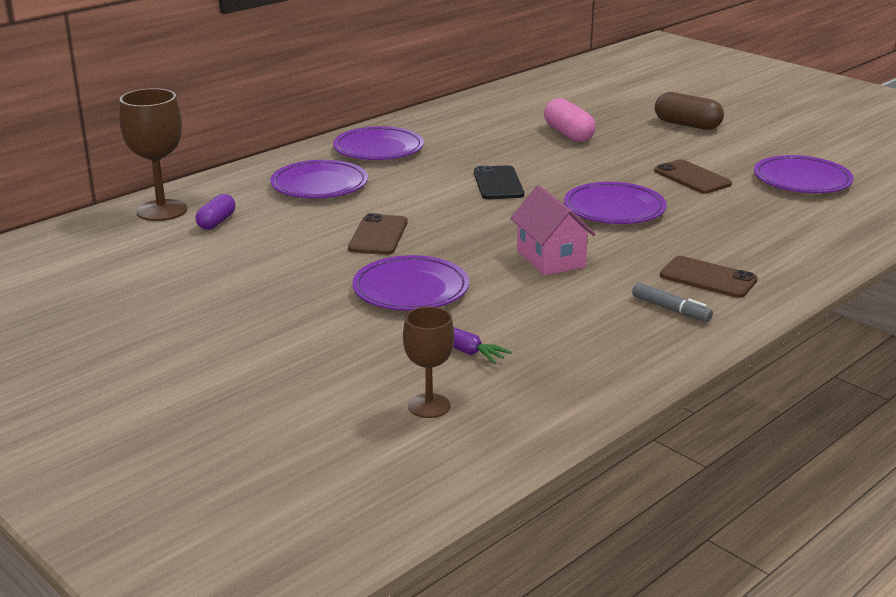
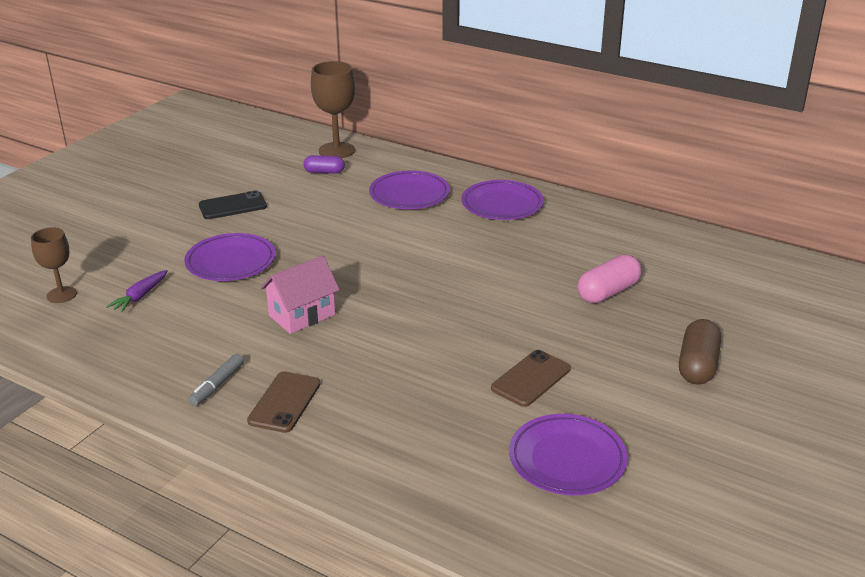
camera: 75 degrees right, 5 degrees up
brown phone [348,213,407,255] -> none
black phone [474,165,524,199] -> black phone moved to [199,190,267,219]
purple plate [564,182,667,224] -> none

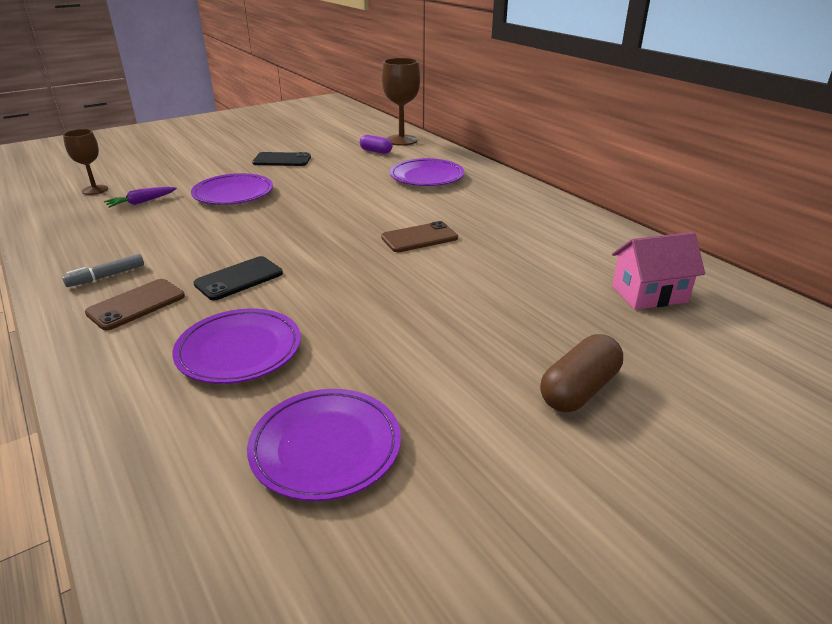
camera: 25 degrees right, 0 degrees up
pink house [260,255,340,334] -> pink house moved to [612,232,705,310]
purple plate [462,180,544,220] -> purple plate moved to [172,309,301,384]
brown phone [491,350,571,407] -> brown phone moved to [381,221,458,252]
pink capsule [577,255,642,303] -> none
none -> black phone [193,256,283,300]

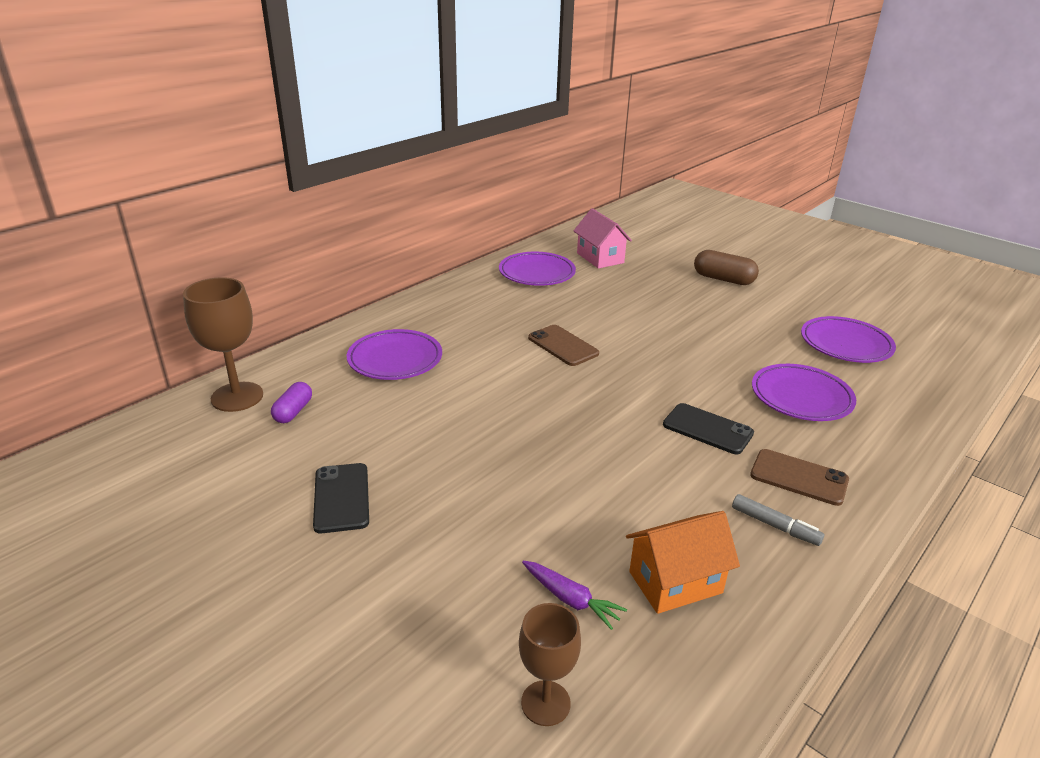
camera: 105 degrees left, 0 degrees up
purple plate [191,173,273,205] -> purple plate moved to [499,252,576,286]
none -> orange house [626,511,740,614]

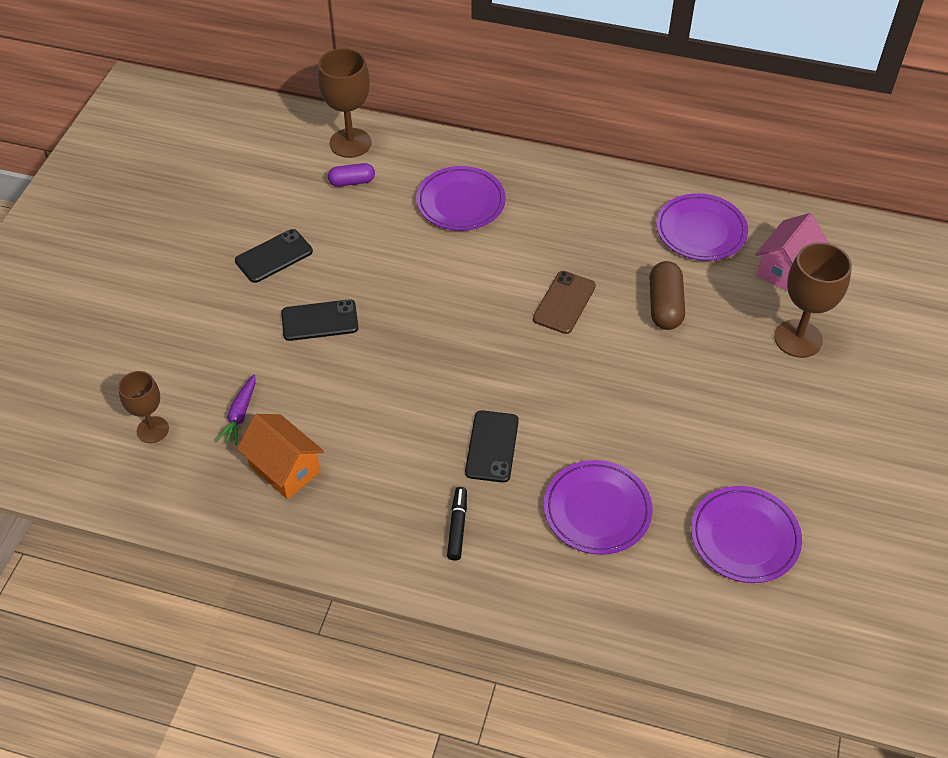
camera: 65 degrees right, 20 degrees up
brown capsule [694,250,759,285] -> brown capsule moved to [650,261,685,330]
grey marker [732,494,824,546] -> none
brown phone [750,449,849,506] -> black marker [447,487,467,561]
none -> black phone [281,299,359,341]
none -> brown goblet [774,242,852,358]

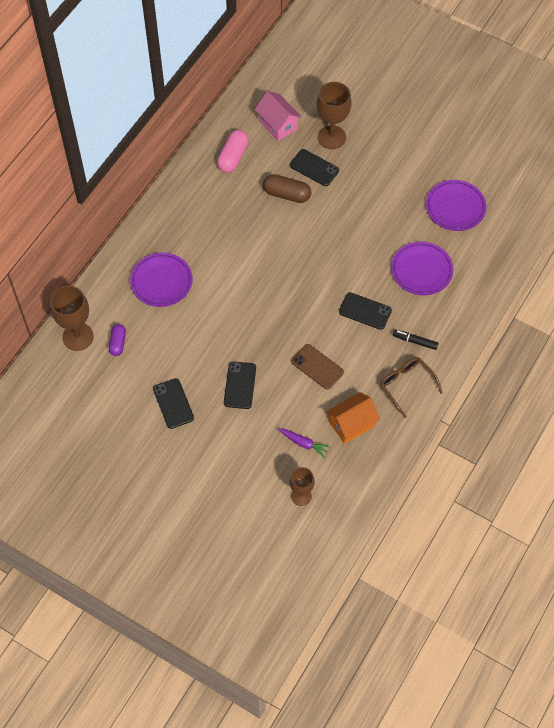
camera: 75 degrees left, 10 degrees up
brown phone [533,271,596,334] -> brown phone moved to [291,344,344,389]
purple plate [656,193,748,261] -> pink capsule [217,130,249,173]
none -> black phone [290,149,339,186]
none -> brown glasses [380,357,443,418]

